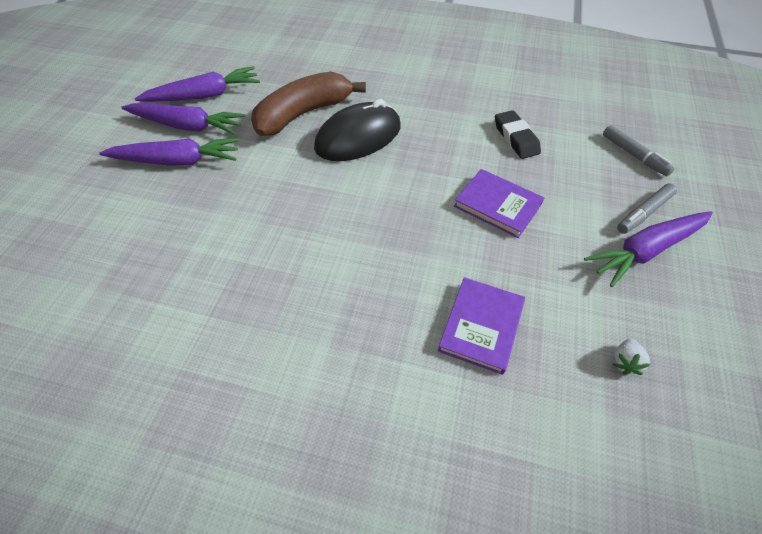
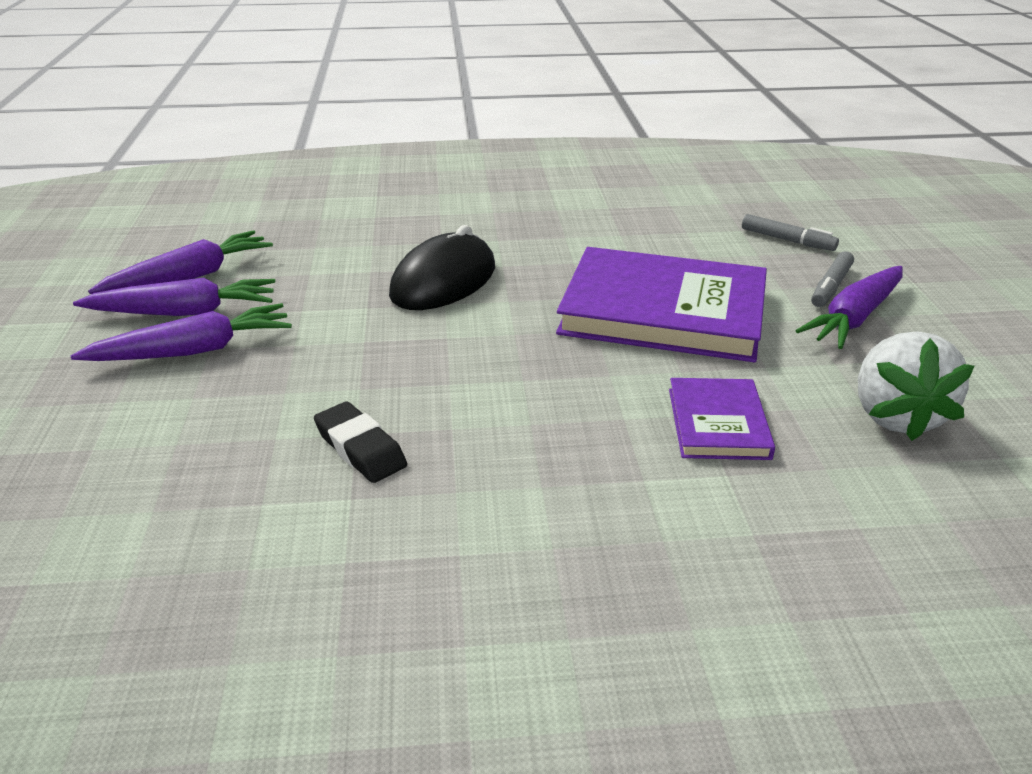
camera: 20 degrees left, 20 degrees down
brown banana [251,72,366,136] -> none
purple book [454,169,544,238] -> purple book [556,247,767,362], size x2.00
black eraser [495,110,541,159] -> black eraser moved to [314,402,407,483]
white strawberry [612,339,651,375] -> white strawberry [858,331,974,441], size x2.47

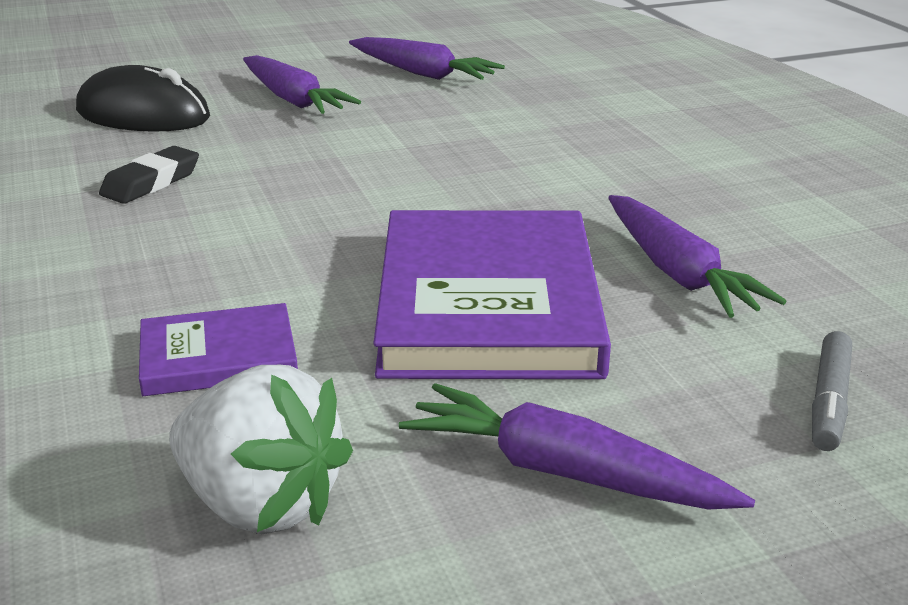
camera: 75 degrees right, 5 degrees down
purple carrot [73,278,275,316] -> purple carrot moved to [608,195,786,318]
black mouse [389,225,495,310] -> black mouse moved to [76,65,210,132]
grey marker [811,251,854,307] -> none
white strawberry [858,331,974,441] -> white strawberry turned 135 degrees counterclockwise [169,365,353,534]

